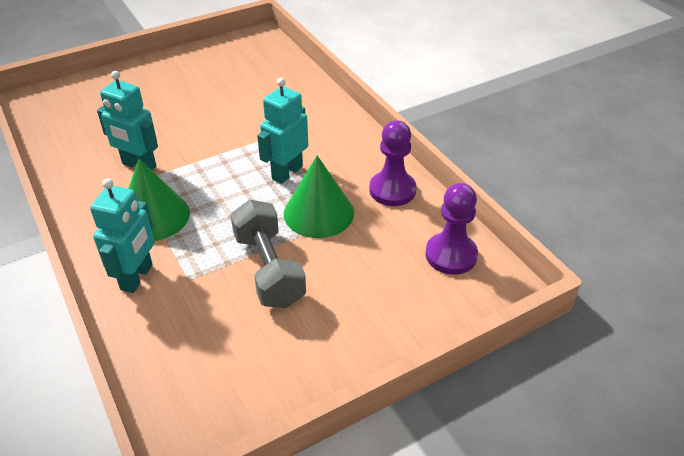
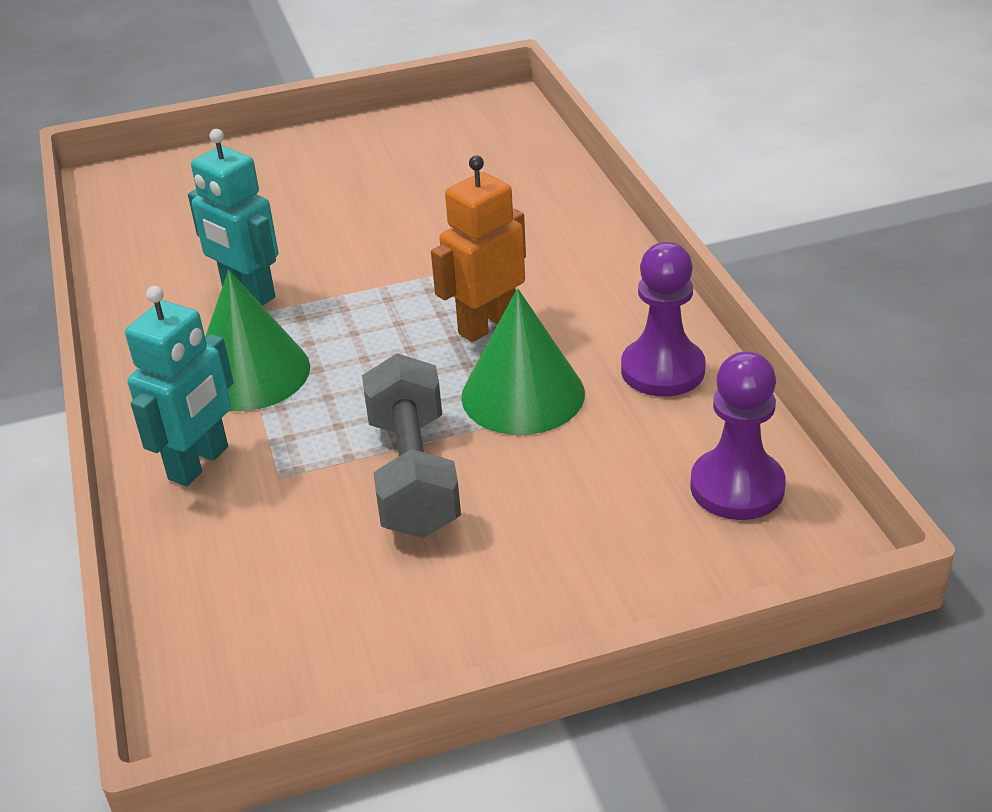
camera: 15 degrees right, 5 degrees down
turquoise robot [257,78,308,184] -> orange robot [431,155,526,342]

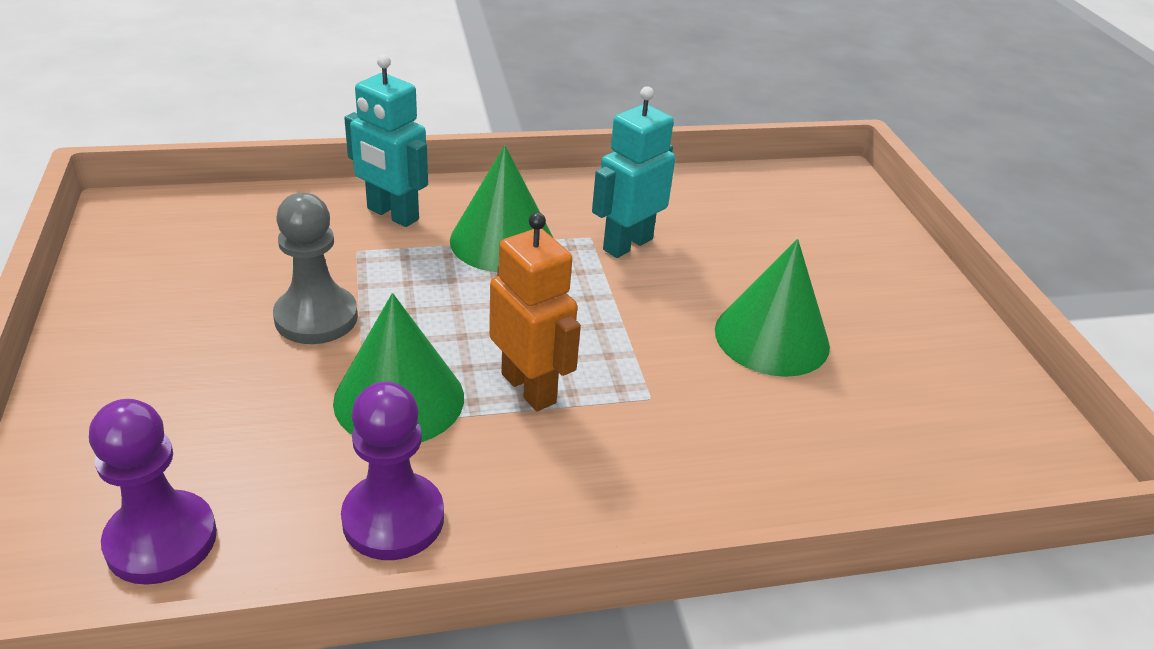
camera: 90 degrees right, 0 degrees up
grey dumbbell [362,353,461,538] -> grey pawn [273,193,358,344]
none -> green cone [715,239,830,377]

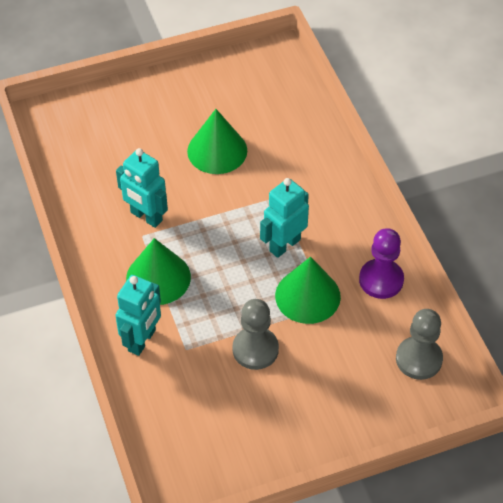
camera: 95 degrees left, 15 degrees up
purple pawn [89,399,217,585] -> grey pawn [396,309,443,380]
orange robot [489,212,581,411] -> turquoise robot [260,178,309,258]

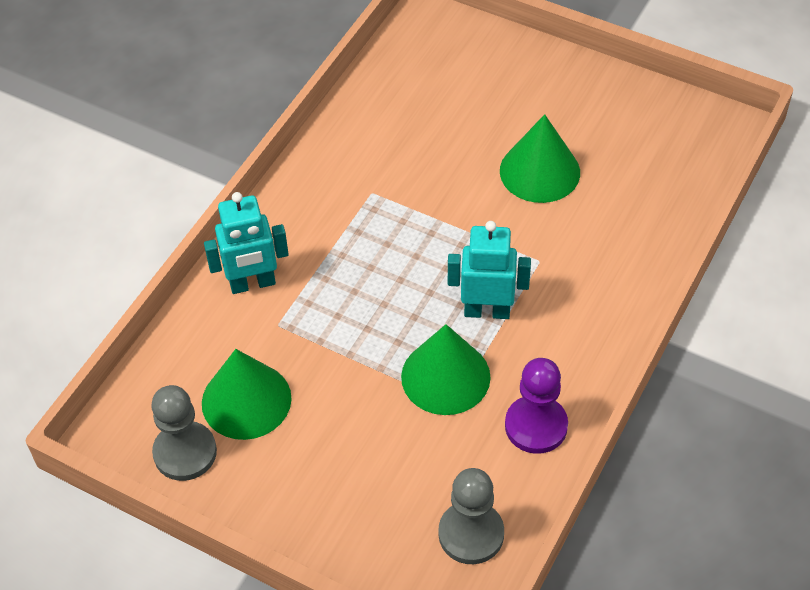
camera: 50 degrees right, 0 degrees up
turquoise robot [116,148,168,228] -> none
green cone [126,238,191,305] -> green cone moved to [202,349,291,440]
grey pawn [232,299,279,370] -> grey pawn moved to [151,385,217,481]

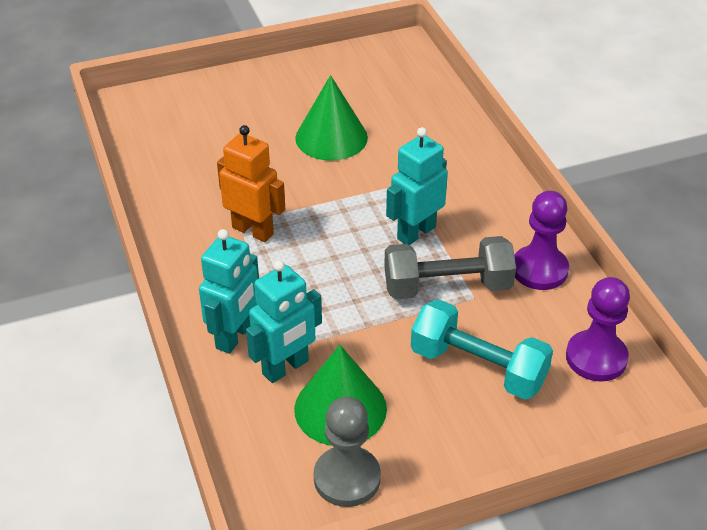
camera: 50 degrees left, 10 degrees down
green cone [401,324,490,415] -> grey dumbbell [384,236,516,299]
grey pawn [438,468,504,564] -> purple pawn [566,277,630,382]
none -> orange robot [217,125,285,242]
none -> turquoise robot [246,260,322,383]
none -> turquoise dumbbell [411,299,553,400]

